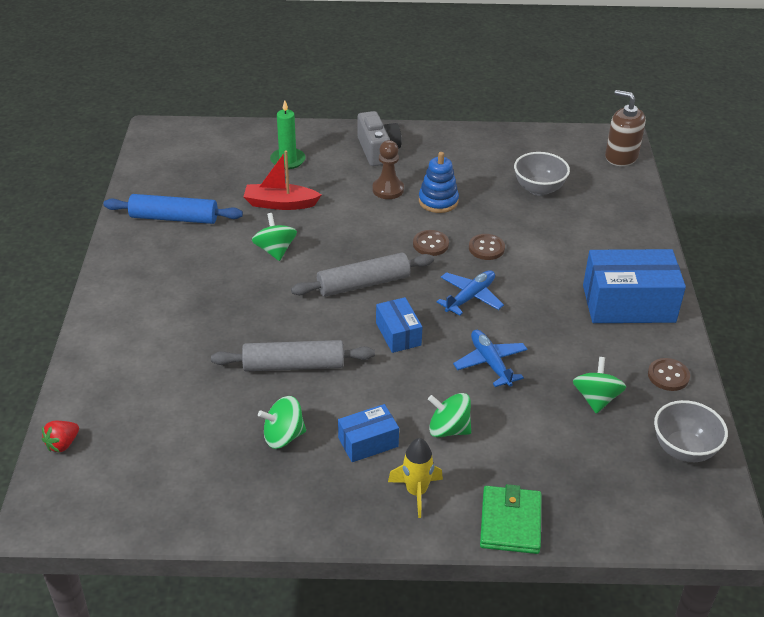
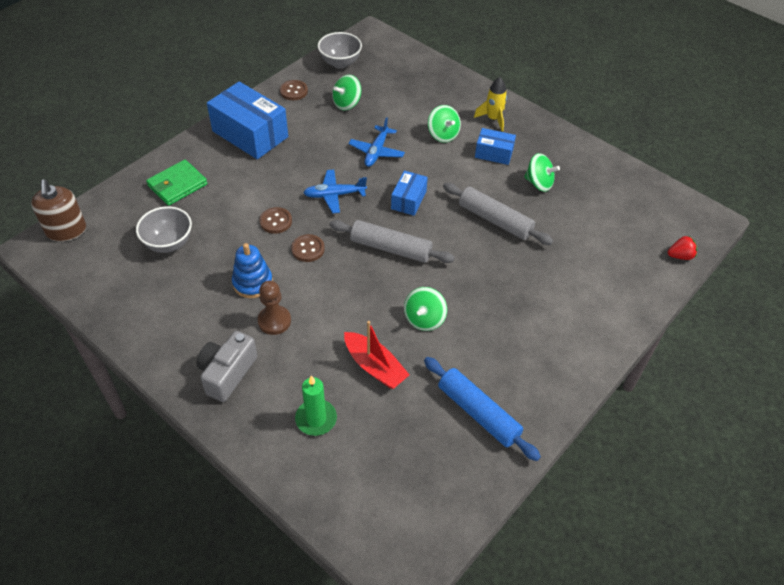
camera: 140 degrees left, 10 degrees up
green wallet [480,484,541,554] -> green wallet moved to [146,160,207,206]

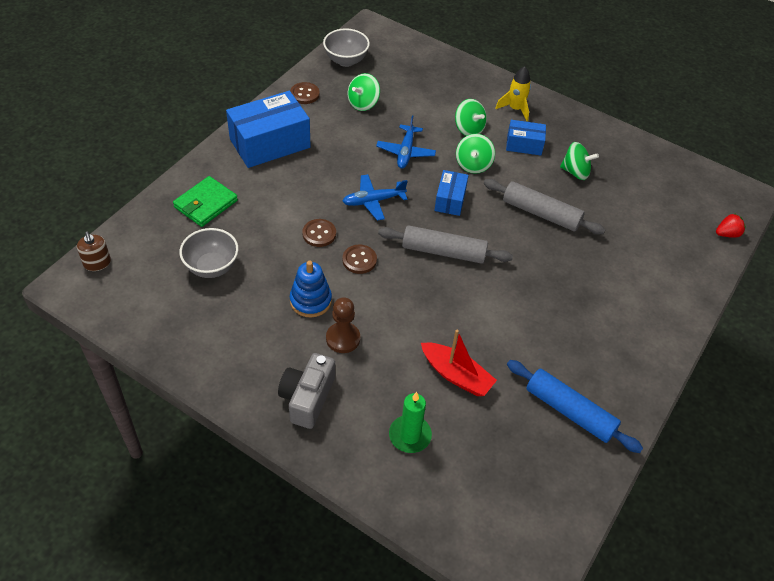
camera: 10 degrees left, 0 degrees up
brown soap dispenser [31,179,86,242] -> brown soap dispenser [77,232,111,271], size x0.63
blue box [207,81,288,159] -> blue box turned 60 degrees counterclockwise [226,91,311,168]
green spinning top [404,287,447,331] -> green spinning top moved to [456,134,495,174]

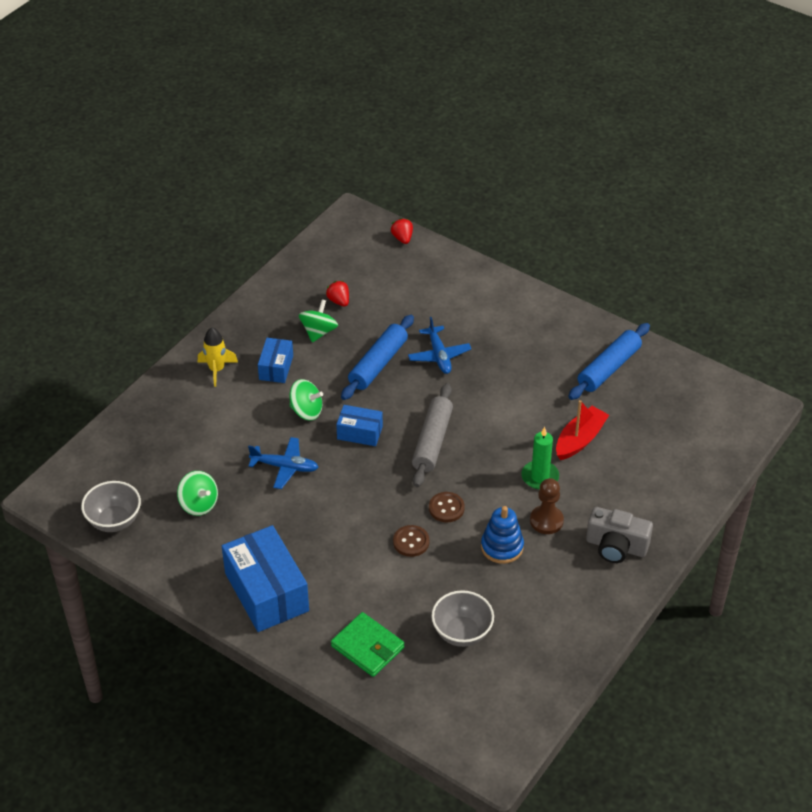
camera: 85 degrees left, 5 degrees down
brown soap dispenser [77,232,111,271] -> none
brown button [290,82,320,104] -> none
blue plane [342,174,408,221] -> blue plane moved to [408,317,471,374]
green candle [389,392,432,453] -> green candle moved to [521,427,559,490]
green spinning top [455,99,487,136] -> none
grey rolling pin [484,179,605,234] -> blue rolling pin [341,315,414,400]
none -> red strawberry [326,281,349,307]

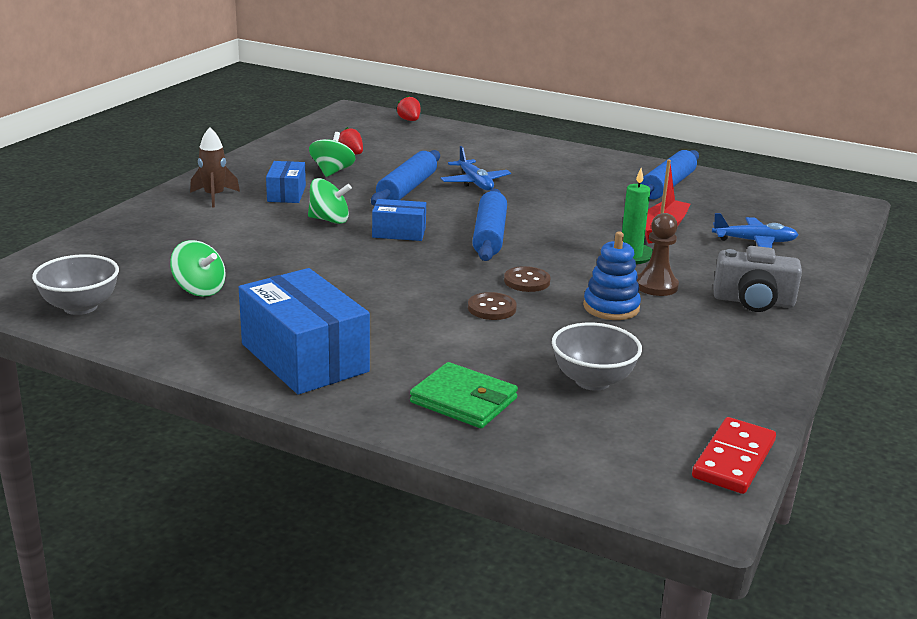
camera: 10 degrees left, 20 degrees down
yellow rocket [198,327,238,387] -> brown rocket [190,127,240,208]
blue plane [248,437,318,489] -> blue plane moved to [712,213,798,248]
grey rolling pin [412,383,453,487] -> blue rolling pin [472,189,507,261]
none -> red domino [692,417,776,494]

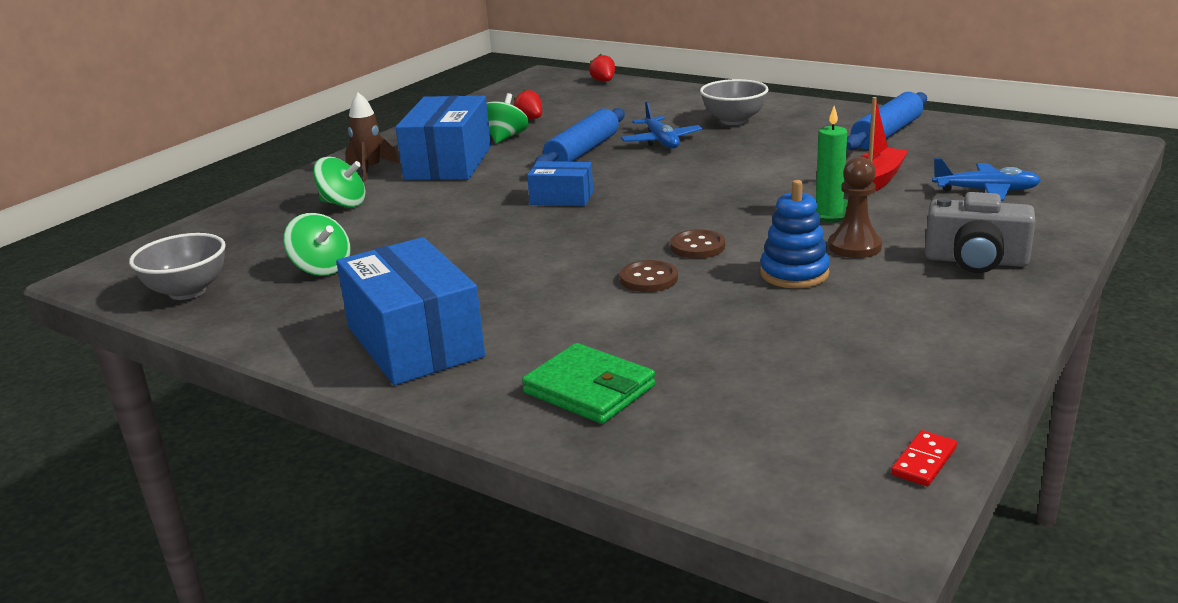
camera: 10 degrees right, 0 degrees up
blue box [266,161,306,203] -> blue box [396,96,491,180], size x1.88
green spinning top [308,178,352,224] -> green spinning top moved to [313,157,365,208]
blue rolling pin [472,189,507,261] -> none
grey bowl [552,323,642,391] -> grey bowl moved to [700,79,769,125]
red domino [692,417,776,494] -> red domino [891,430,957,486], size x0.55

